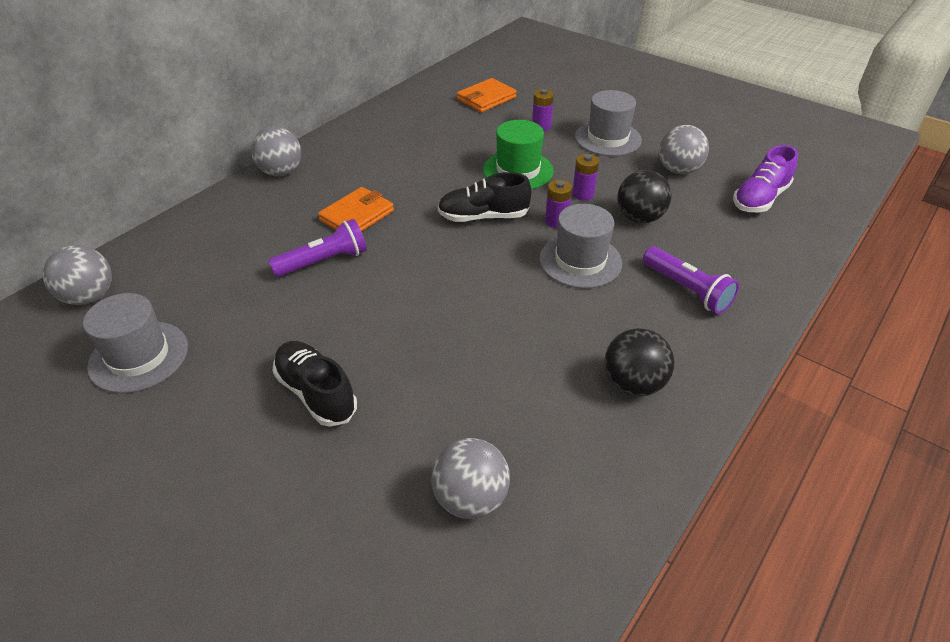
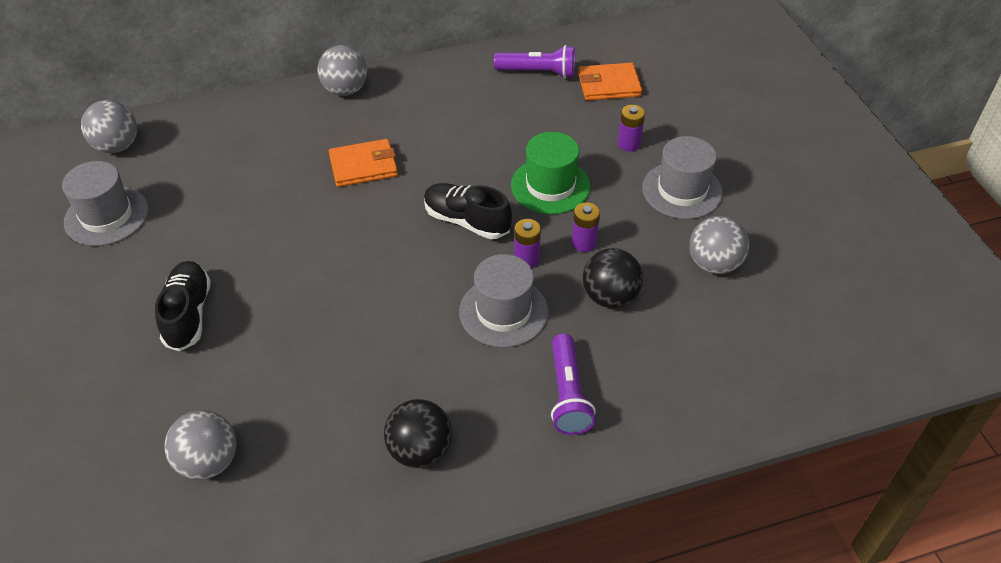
camera: 35 degrees right, 5 degrees up
purple flashlight [268,219,367,277] -> purple flashlight moved to [494,45,575,78]
purple shoe [733,145,798,212] -> none

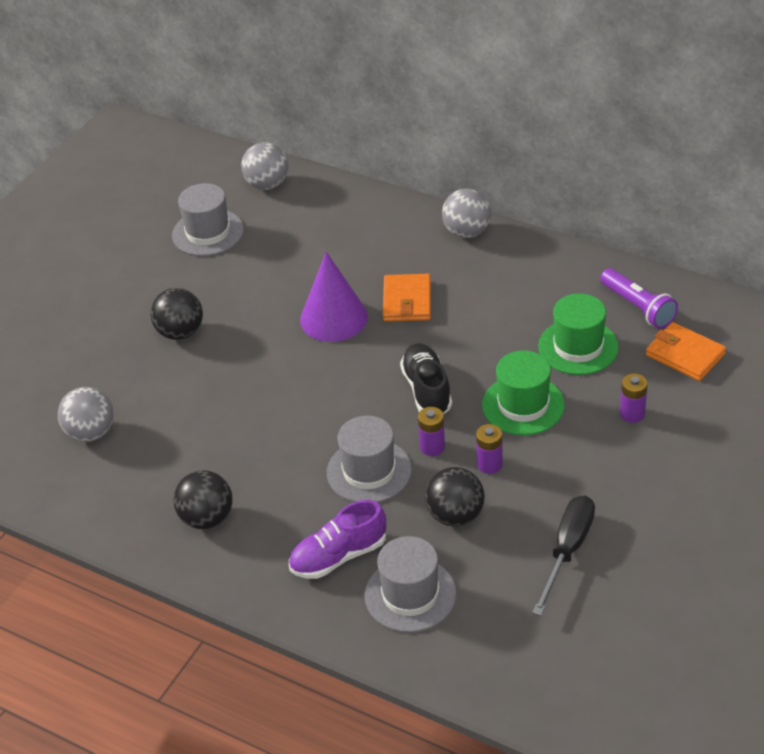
camera: 50 degrees right, 5 degrees down
black shoe [155,261,211,351] -> black ball [150,288,203,340]
orange wallet [329,139,398,187] -> orange wallet turned 60 degrees clockwise [383,274,431,322]
purple flashlight [551,333,596,435] -> purple shoe [289,500,386,579]
grey hat [642,136,723,219] -> grey hat moved to [365,536,456,632]
grey ball [690,216,749,274] -> black screwdriver [532,496,595,616]
none -> purple cone [300,252,368,342]
none -> green hat [538,293,619,375]

